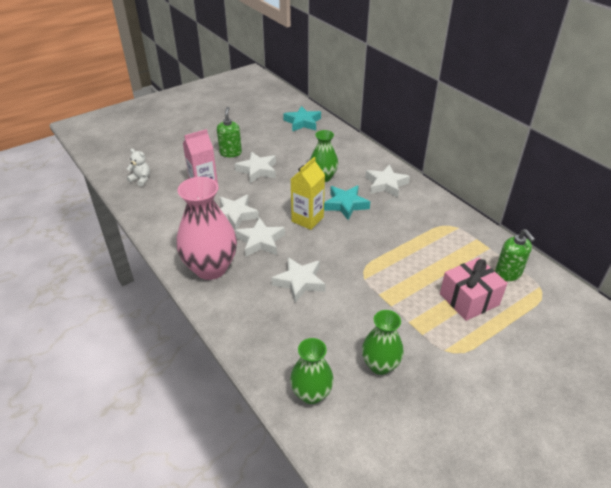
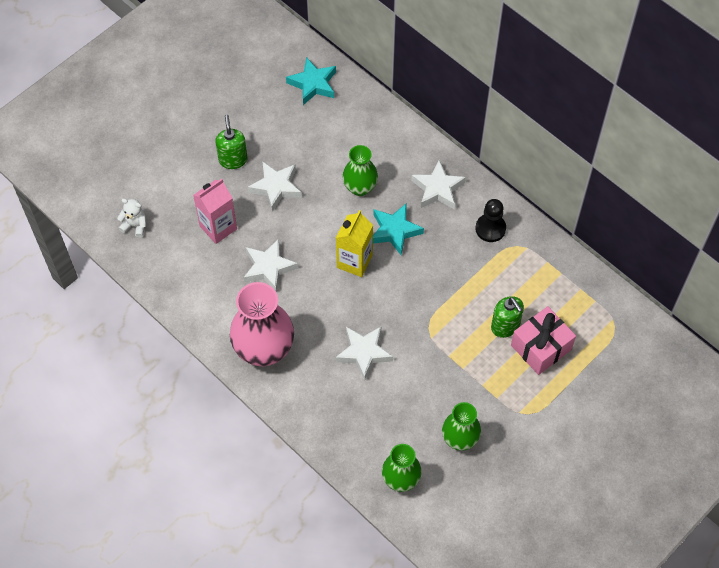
camera: 10 degrees left, 20 degrees up
white star [235,217,285,257] -> none
green soap dispenser [495,229,535,281] -> green soap dispenser moved to [491,296,524,338]
none -> black pawn [475,199,506,242]

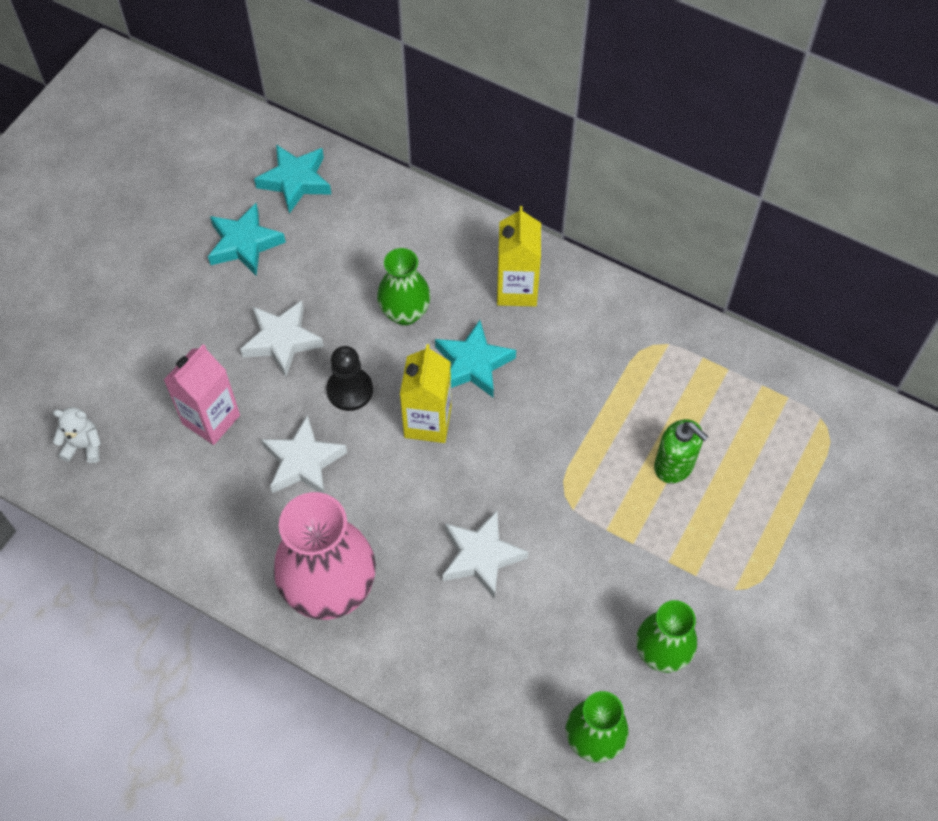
camera: 15 degrees left, 0 degrees up
green soap dispenser [216,115,247,169] -> none
white star [411,160,466,209] -> yellow carton [497,206,541,307]
black pawn [475,199,506,242] -> black pawn moved to [327,346,373,411]
pink gift [511,306,576,375] -> none
none -> turquoise star [208,203,286,275]

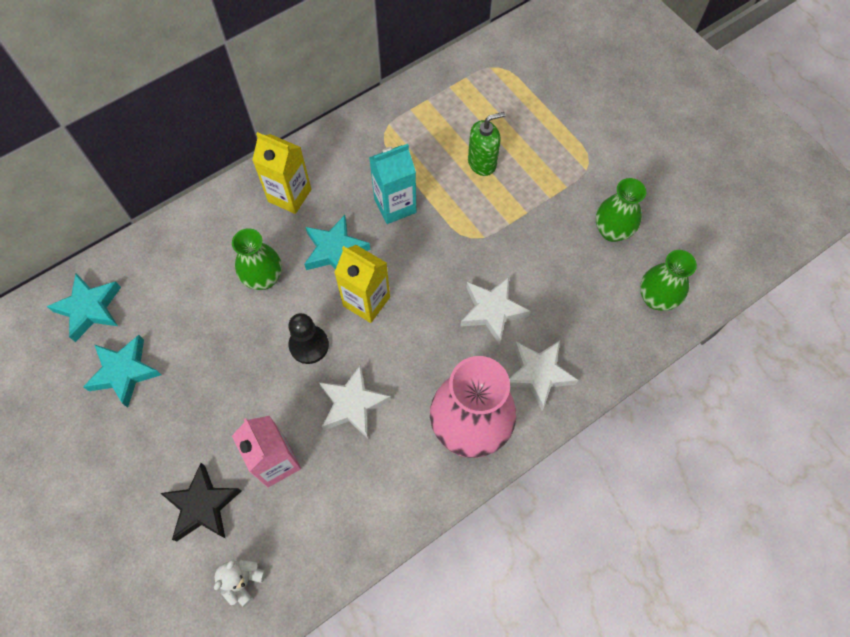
camera: 65 degrees left, 5 degrees up
white star [240,300,324,377] -> white star moved to [509,341,578,410]
none -> black star [160,463,241,541]
none -> turquoise carton [369,144,416,224]

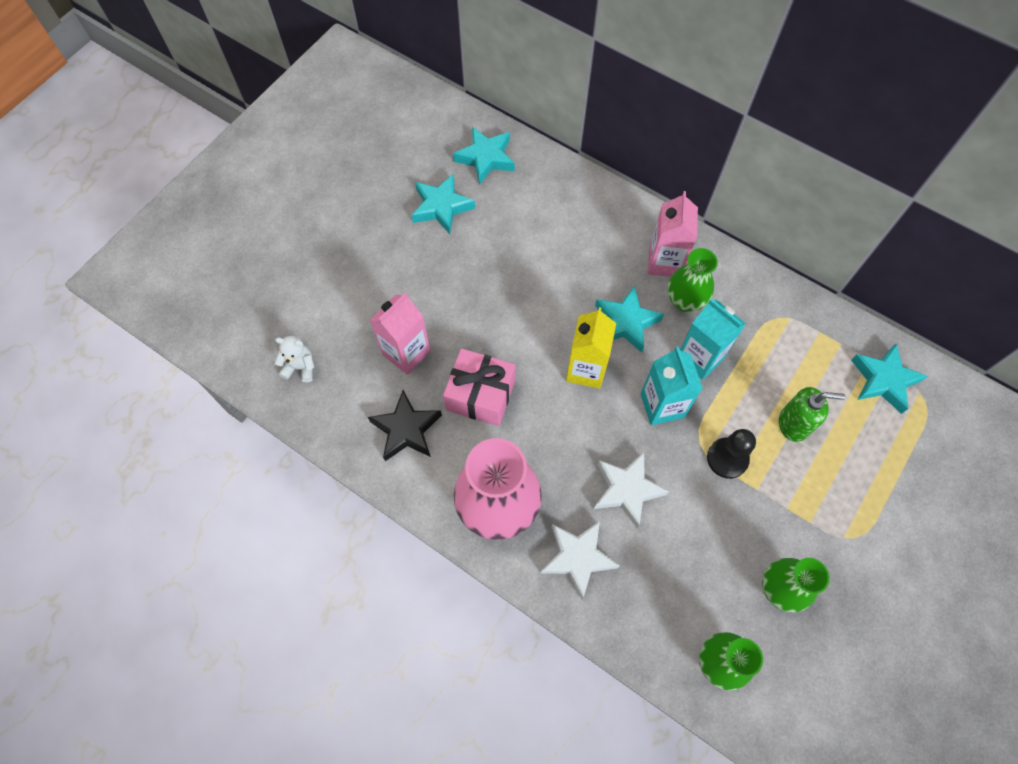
camera: 70 degrees right, 0 degrees up
black star [160,463,241,541] -> black star moved to [368,390,442,461]
green vase [232,228,282,290] -> green vase moved to [668,248,718,312]
yellow carton [252,132,311,214] -> pink carton [648,191,698,277]
black pawn [288,313,329,364] -> black pawn moved to [707,429,756,479]
white star [319,364,391,439] -> pink gift [443,348,515,426]
green soap dispenser [468,112,506,176] -> green soap dispenser turned 45 degrees counterclockwise [779,387,845,442]
none -> turquoise carton [640,347,703,425]
none -> turquoise star [851,344,928,414]

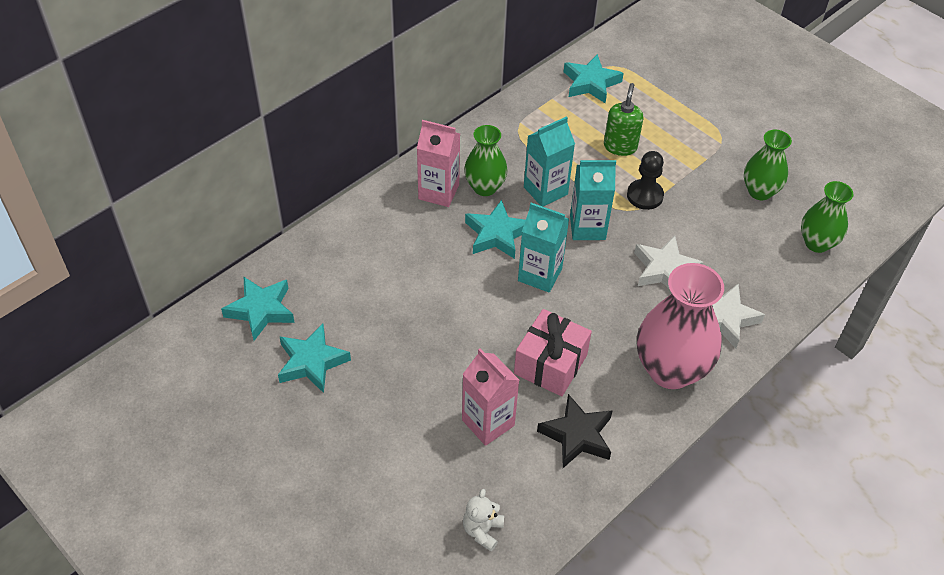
camera: 80 degrees left, 15 degrees down
yellow carton [566,307,616,389] -> turquoise carton [518,203,569,292]

